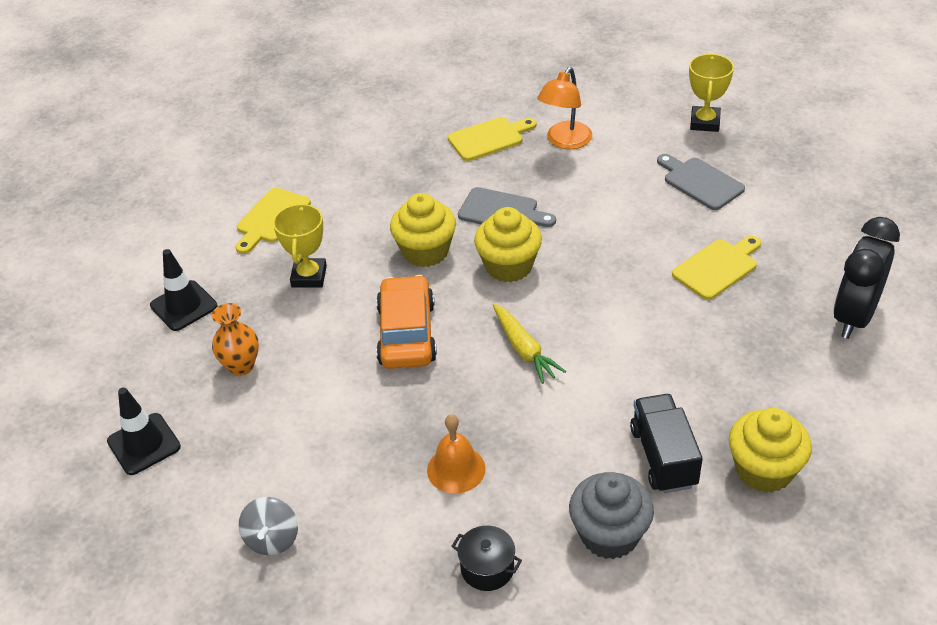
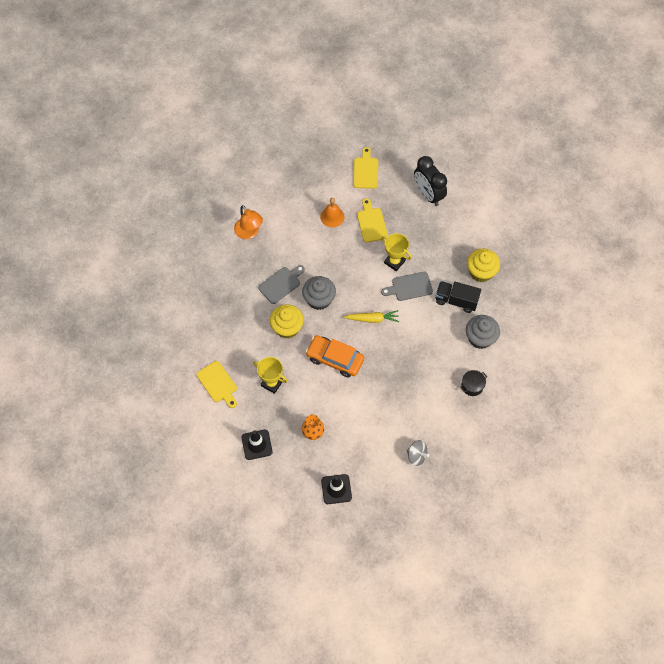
camera: 65 degrees left, 20 degrees up
orange bell [427,414,486,493] -> orange bell moved to [320,198,344,227]
yellow cutting board [448,117,537,161] -> yellow cutting board moved to [353,147,378,189]
yellow cupcake [474,207,542,282] -> grey cupcake [302,276,336,310]
grey cutting board [657,154,745,210] -> grey cutting board moved to [381,272,433,301]
yellow trophy [689,54,734,132] -> yellow trophy moved to [381,233,412,271]

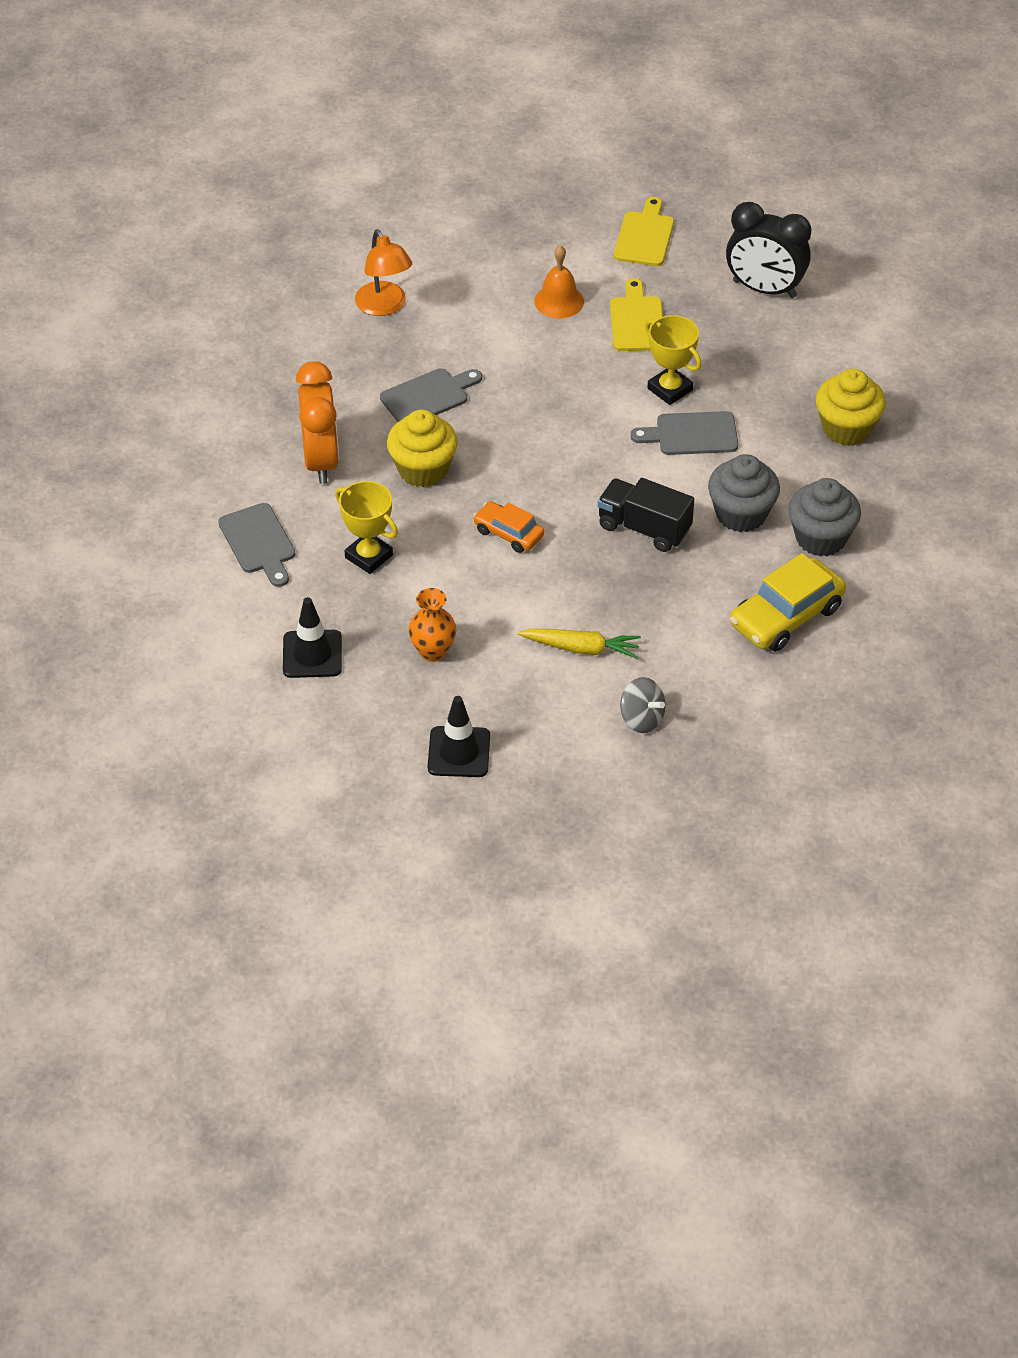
camera: 10 degrees right, 15 degrees down
yellow cutting board [196,361,237,408] -> grey cutting board [218,503,295,587]
grey cupcake [302,276,336,310] -> grey cupcake moved to [708,454,780,532]
orange car [305,335,364,378] -> orange car [473,501,544,553], size x0.60
yellow carrot [344,310,399,323] -> yellow carrot moved to [518,629,641,659]
black clock [414,156,447,206] -> black clock turned 45 degrees counterclockwise [726,202,811,298]
black truck [436,281,481,313] -> black truck moved to [597,478,694,552]
black pot [460,370,487,396] -> yellow car [730,553,846,652]
none -> orange clock [296,361,339,484]

